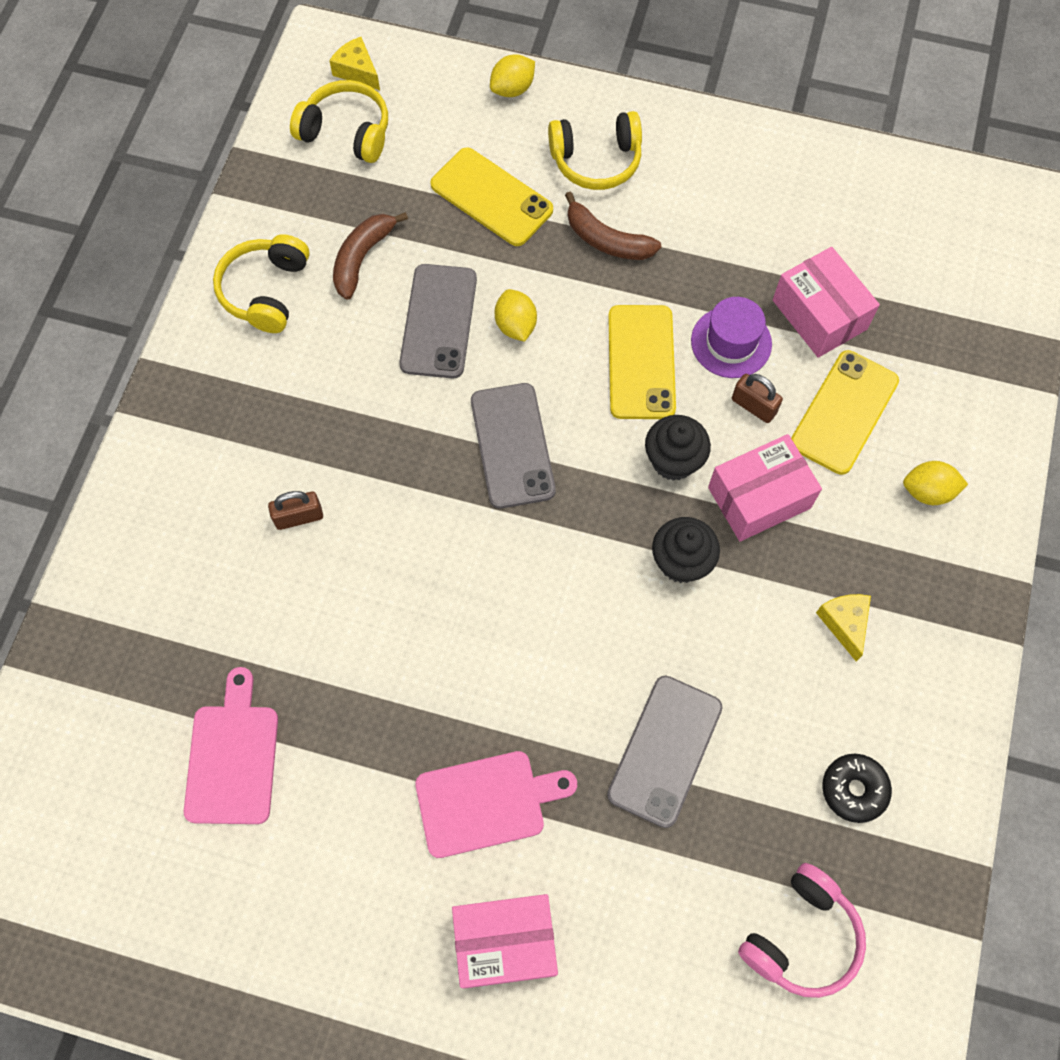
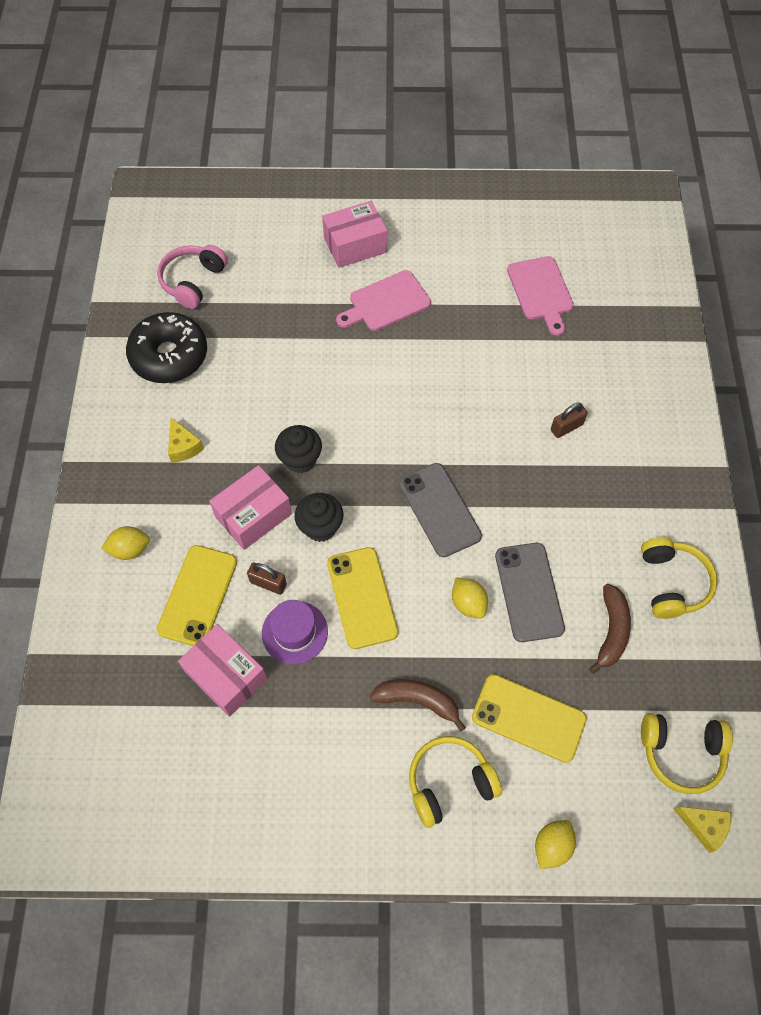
camera: 165 degrees right, 5 degrees down
grey phone [607,676,723,828] -> none
black donut [822,754,892,823] -> black donut [126,312,207,383], size x1.89

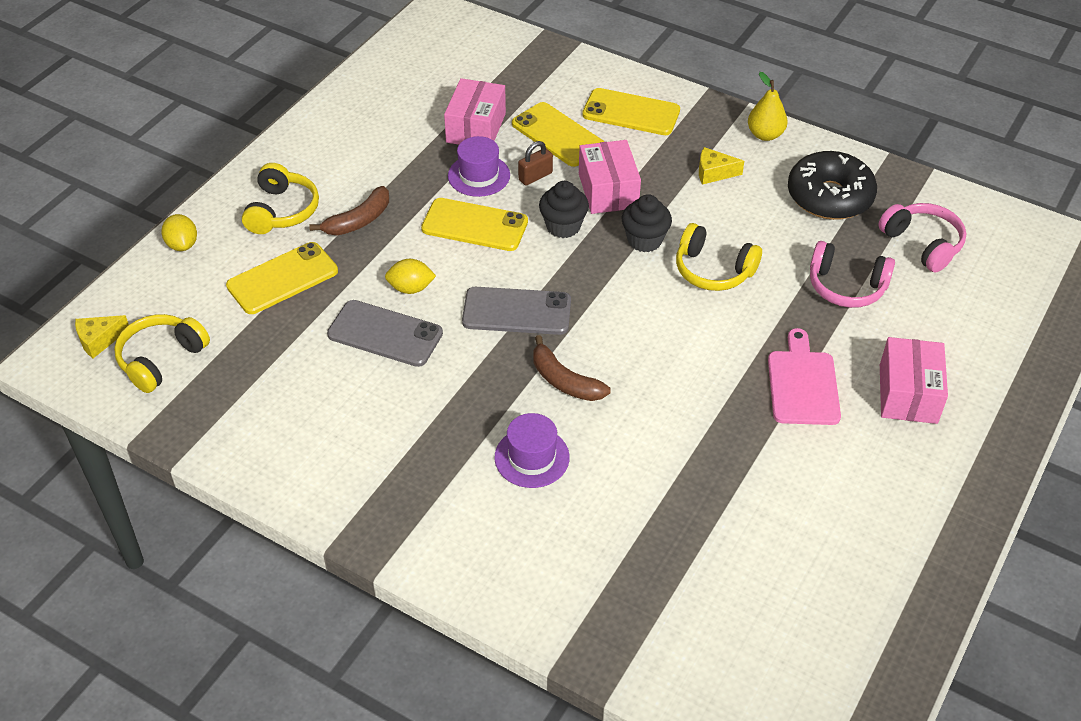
camera: 120 degrees right, 15 degrees down
yellow lemon [101,526,150,560] -> yellow phone [582,88,680,135]
pink box [178,624,268,717] -> pink box turned 60 degrees counterclockwise [444,78,506,145]
pink cutting board [507,256,574,336] -> none
brown padlock [551,402,588,438] -> purple hat [494,413,570,488]
brown banana [589,584,631,674] -> brown banana moved to [533,335,611,401]
yellow headphones [641,538,718,619] -> yellow headphones moved to [676,223,762,291]
none -> yellow pear [748,72,787,141]
none -> pink headphones [810,241,895,308]

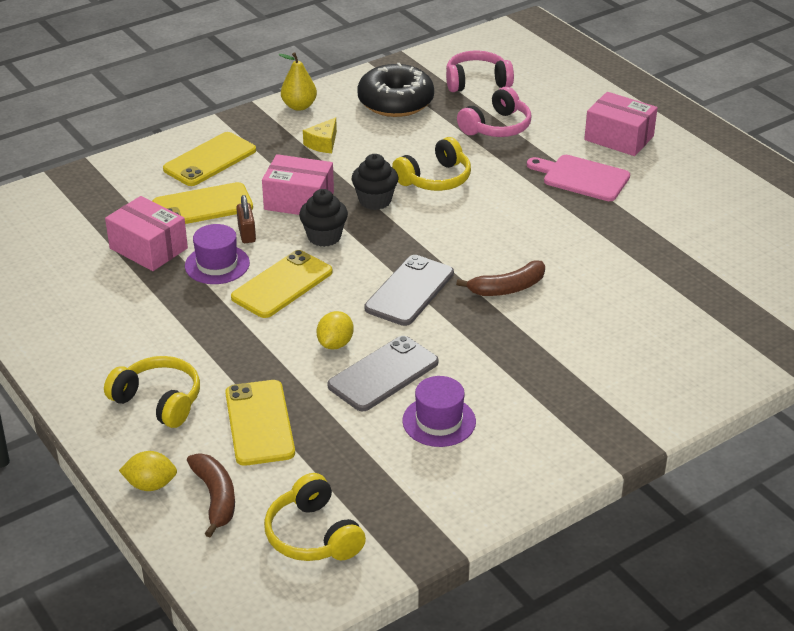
camera: 65 degrees left, 10 degrees down
yellow cheese [75,315,129,358] -> none
brown banana [309,186,389,235] -> brown banana moved to [187,454,235,537]
purple hat [494,413,570,488] -> purple hat moved to [402,376,476,447]

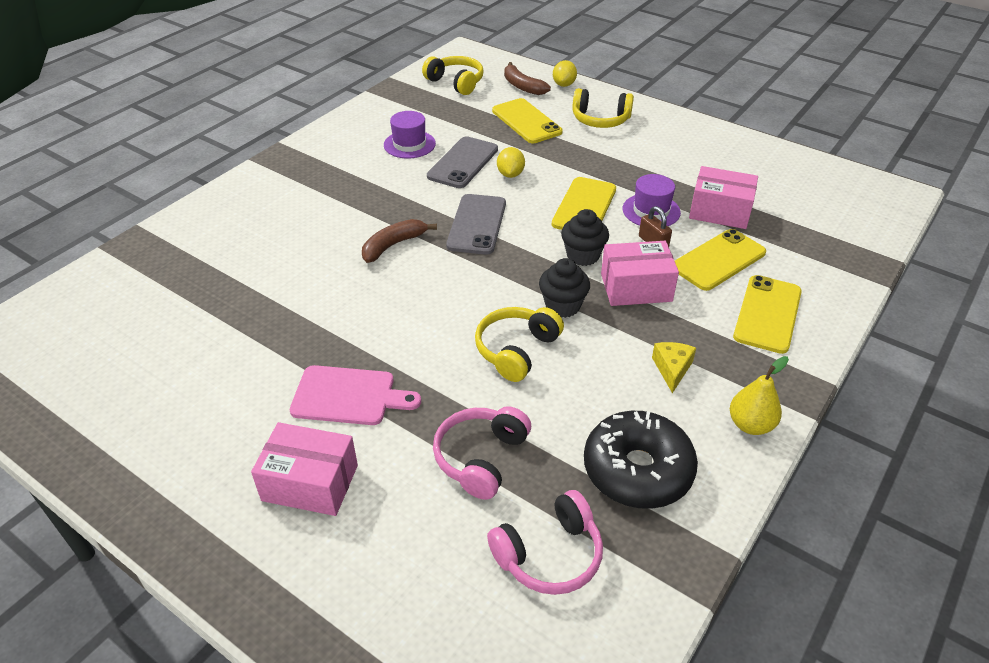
camera: 160 degrees right, 5 degrees up
yellow lemon [119,451,177,491] -> yellow lemon turned 60 degrees counterclockwise [553,60,577,87]

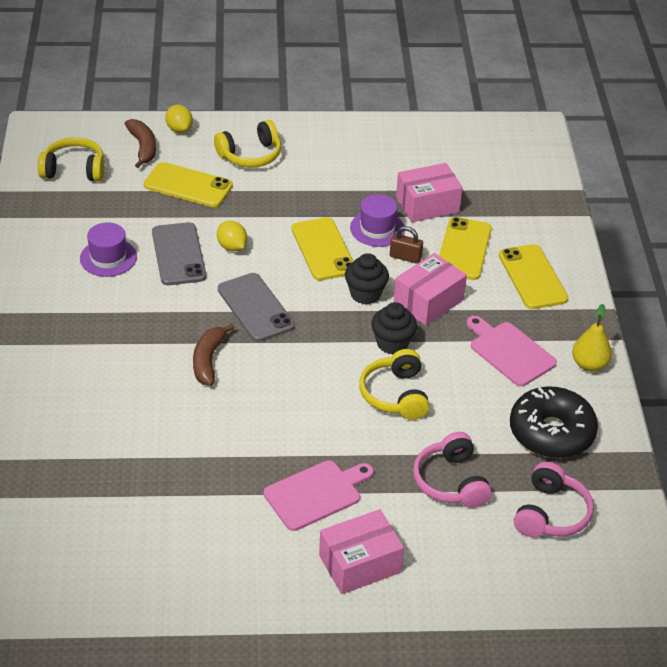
camera: 40 degrees left, 0 degrees up
brown banana [504,62,551,95] -> brown banana turned 120 degrees counterclockwise [125,119,156,168]
yellow cheese [652,342,696,393] -> pink cutting board [466,316,557,387]

